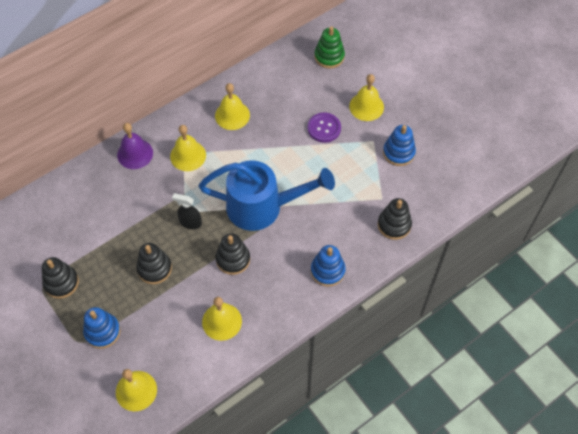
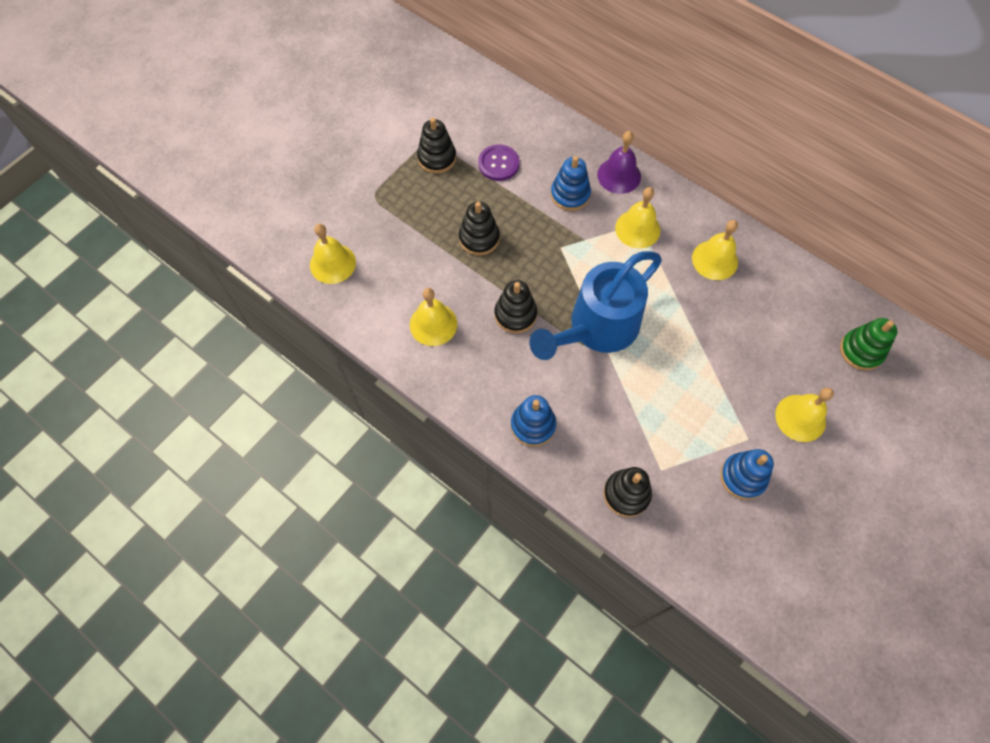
camera: 75 degrees right, 5 degrees up
blue stacking toy [83,307,120,349] -> blue stacking toy moved to [551,156,591,211]
black spray bottle [172,193,202,229] -> none
blue watering can [199,160,335,231] -> blue watering can turned 60 degrees clockwise [530,251,662,360]
purple button [308,113,341,143] -> purple button moved to [478,144,520,181]

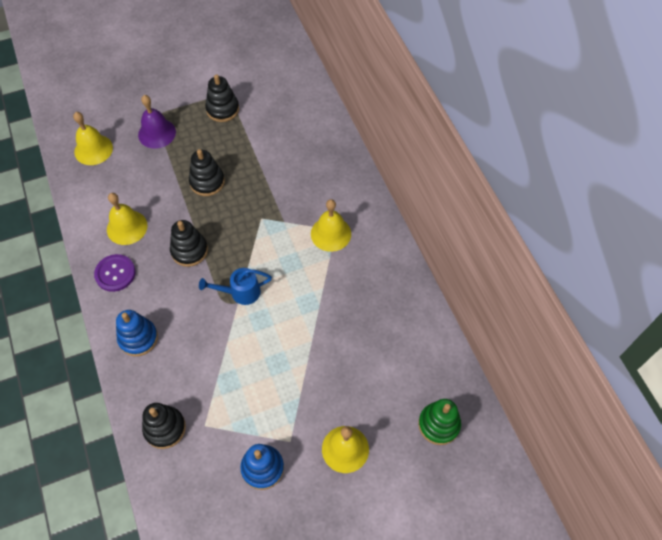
camera: 30 degrees right, 5 degrees down
purple button [478,144,520,181] -> purple button moved to [94,254,136,292]
blue watering can [530,251,662,360] -> blue watering can [199,268,272,305], size x0.47
blue stacking toy [551,156,591,211] -> none
purple bell [597,131,641,194] -> purple bell moved to [138,95,176,149]
yellow bell [692,220,738,280] -> none

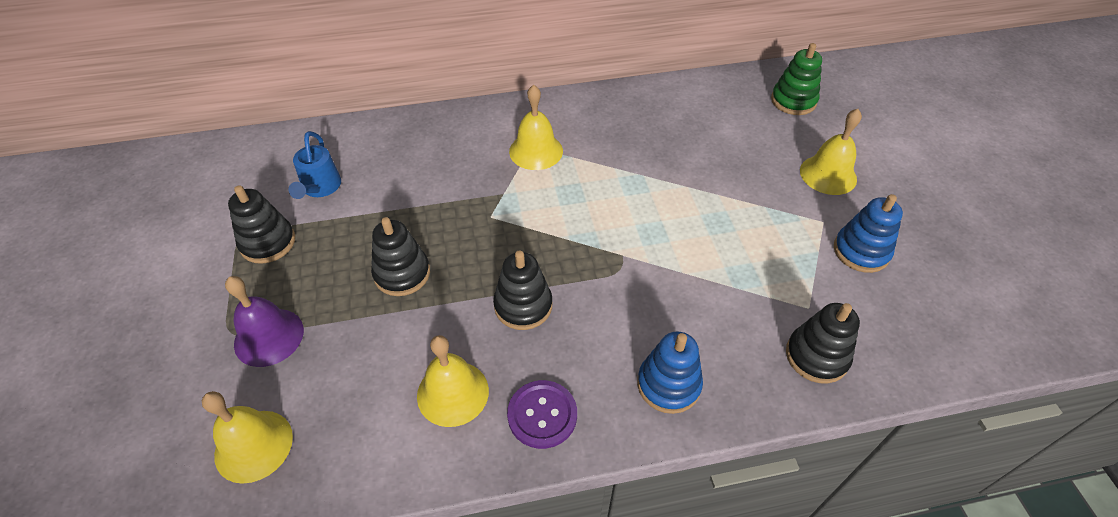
camera: 80 degrees left, 10 degrees down
blue watering can [199,268,272,305] -> blue watering can moved to [288,131,341,199]

